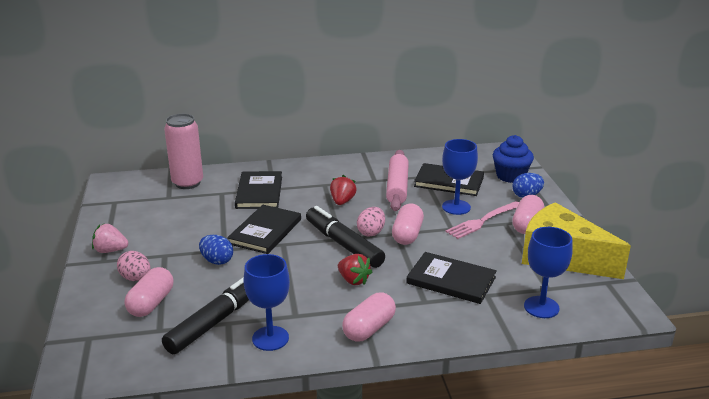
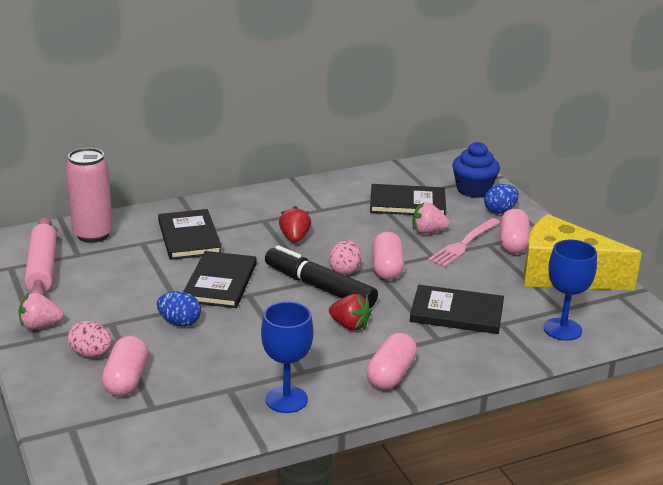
camera: 15 degrees left, 0 degrees up
black marker [162,277,249,354] -> none
pink rolling pin [386,150,409,211] -> pink rolling pin moved to [24,217,57,296]
blue goblet [442,139,478,215] -> pink strawberry [412,202,450,234]

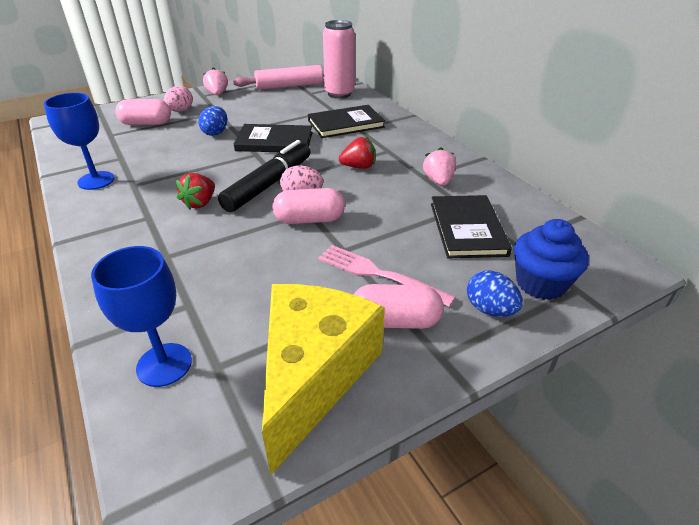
camera: 85 degrees right, 10 degrees up
pink capsule [366,333,417,390] -> none
black book [410,285,504,334] -> none
pink strawberry [412,202,450,234] -> pink strawberry moved to [423,147,456,186]

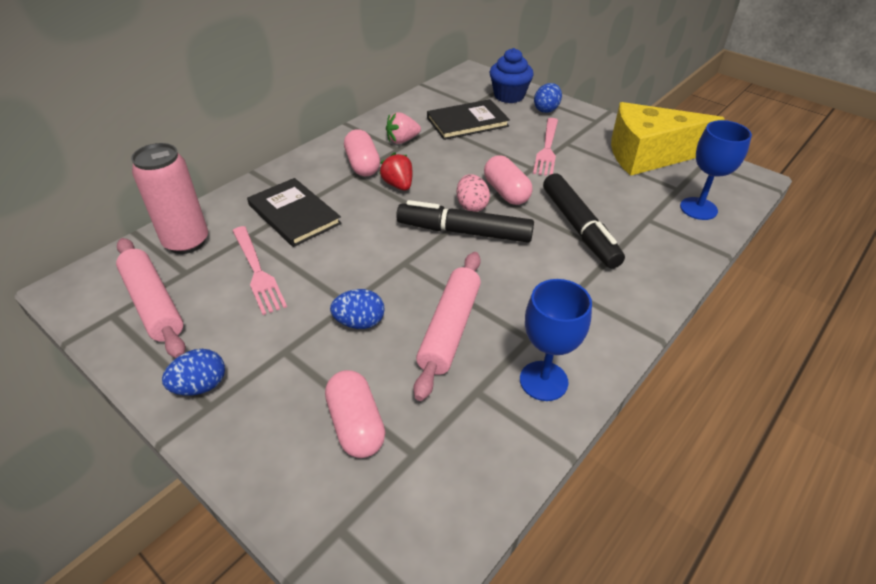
camera: 110 degrees left, 5 degrees up
pink egg [164,86,193,112] -> none
red strawberry [176,173,215,210] -> none
pink strawberry [203,67,228,95] -> blue egg [162,349,225,396]
black book [234,124,313,152] -> none
pink capsule [354,284,443,329] -> pink capsule moved to [344,130,380,176]
none -> pink fork [232,226,287,315]
none -> pink rolling pin [413,252,481,401]
none -> black marker [543,174,625,269]

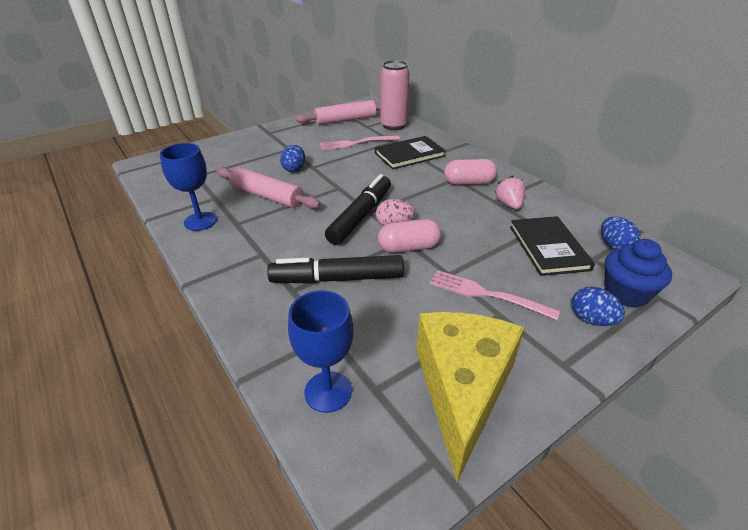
camera: 105 degrees right, 5 degrees down
blue egg [162,349,225,396] -> blue egg moved to [601,216,640,250]
pink capsule [325,370,385,458] -> none
red strawberry [379,152,412,191] -> none

